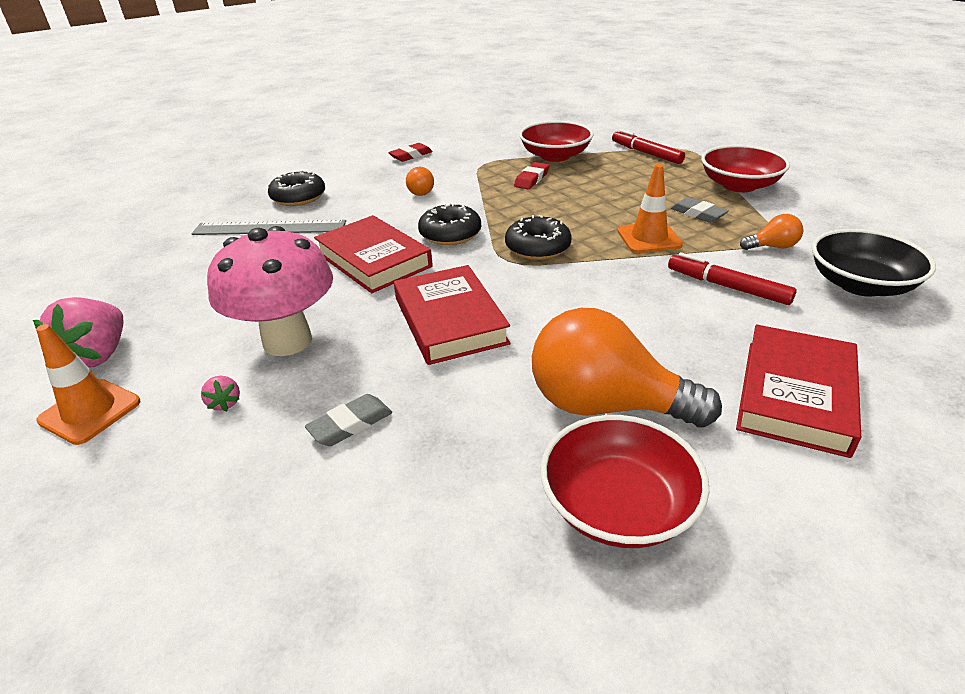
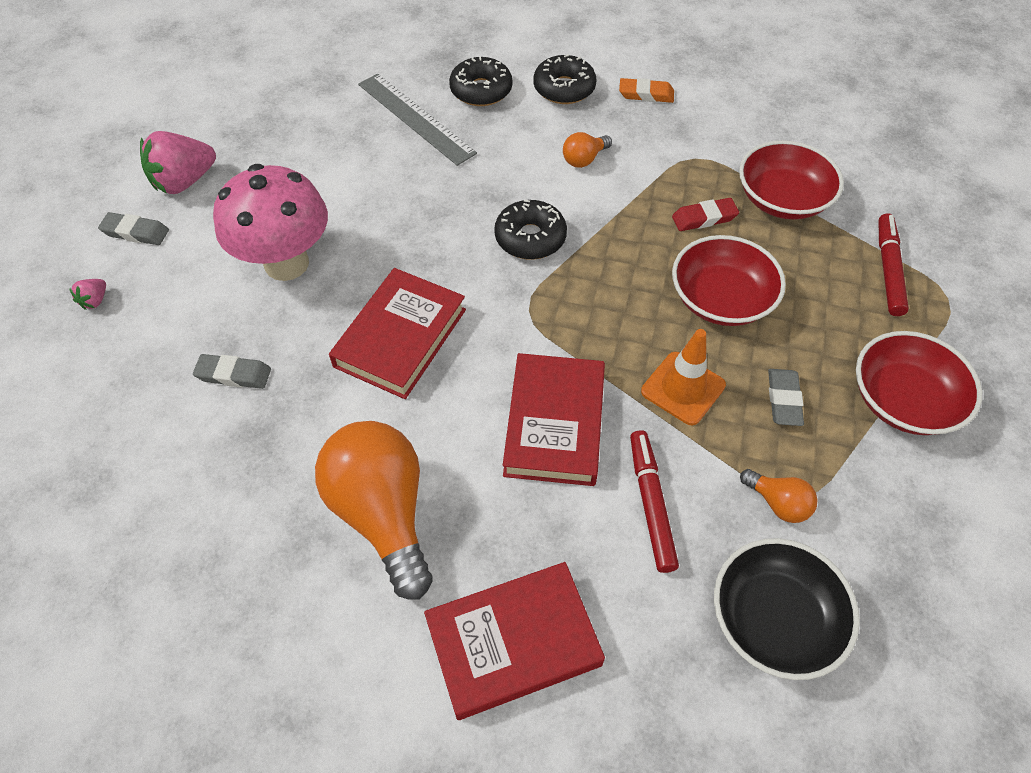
camera: 45 degrees right, 20 degrees up
orange traffic cone [36,324,141,445] -> grey eraser [98,212,169,245]
pink strawberry [201,376,240,412] -> pink strawberry moved to [69,279,106,310]
red book [314,215,433,293] -> red book moved to [503,353,605,486]
red eraser [388,143,433,162] -> orange eraser [619,78,674,103]
black donut [505,215,571,260] -> black donut moved to [534,54,596,104]
red bowl [540,415,709,548] -> red bowl moved to [672,235,786,326]

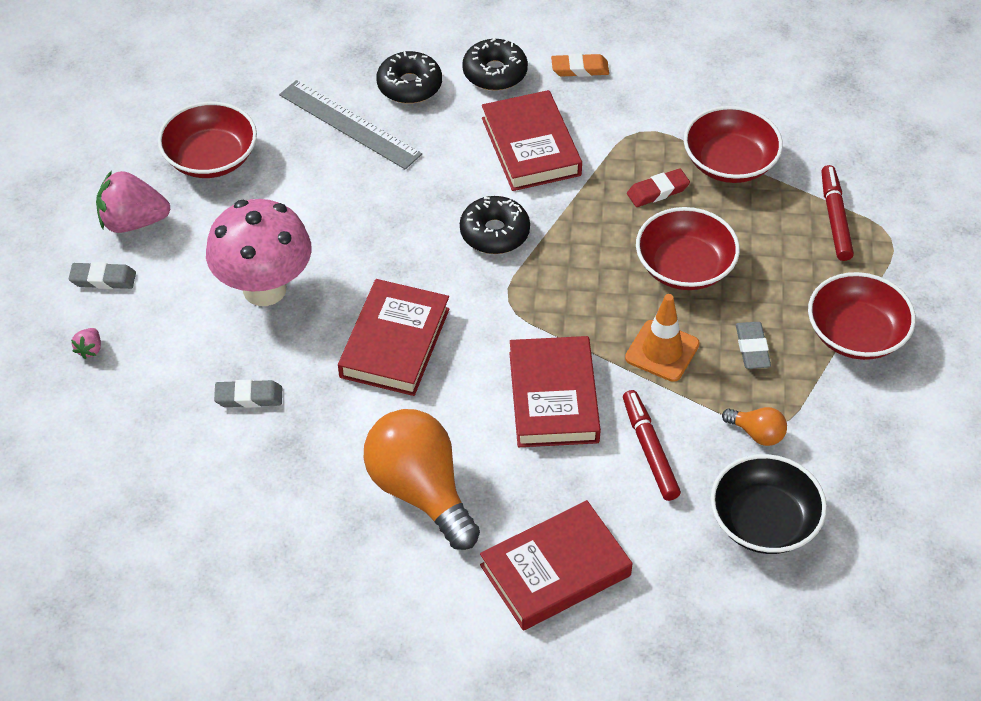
camera: 10 degrees left, 5 degrees down
pink strawberry [140,131,216,194] -> pink strawberry turned 45 degrees clockwise [96,170,170,233]
orange light bulb [563,132,612,168] -> red book [482,90,582,191]
none -> red bowl [158,102,257,178]

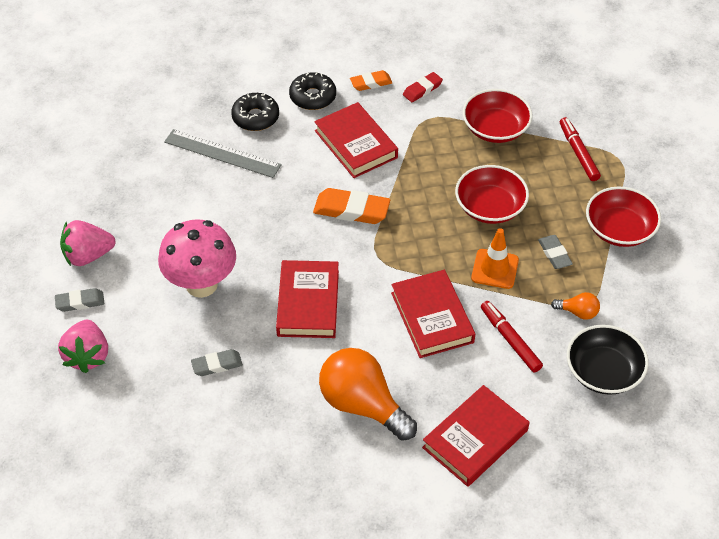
camera: 15 degrees left, 0 degrees up
pink strawberry [71,328,101,359] -> pink strawberry [58,320,108,373], size x2.21
red bowl [158,102,257,178] -> none
black donut [460,196,530,254] -> orange eraser [313,188,390,224]
red eraser [627,168,690,207] -> red eraser moved to [403,72,443,102]

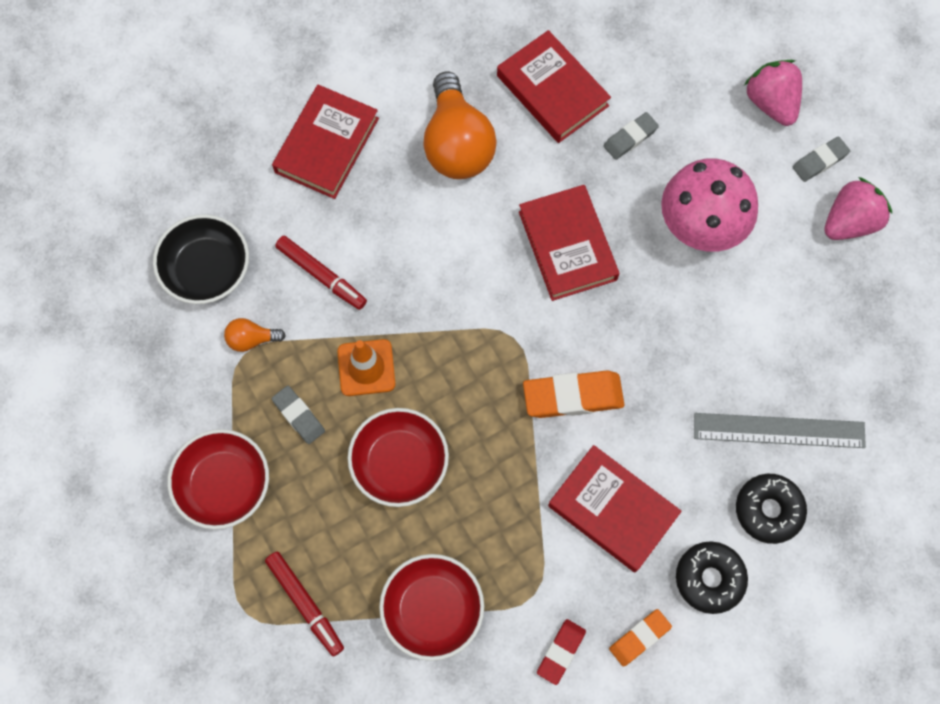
camera: 160 degrees right, 20 degrees up
orange light bulb [319,348,417,441] -> orange light bulb turned 60 degrees clockwise [423,72,497,179]
red book [391,270,475,358] -> red book moved to [497,30,611,143]

